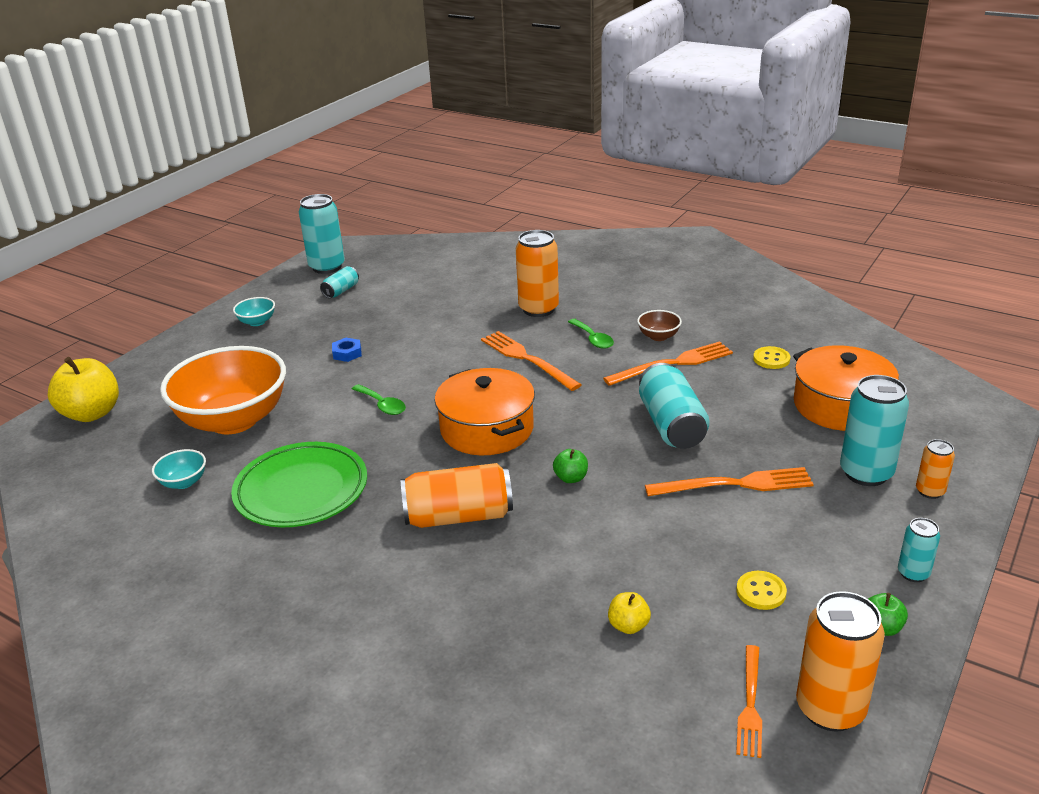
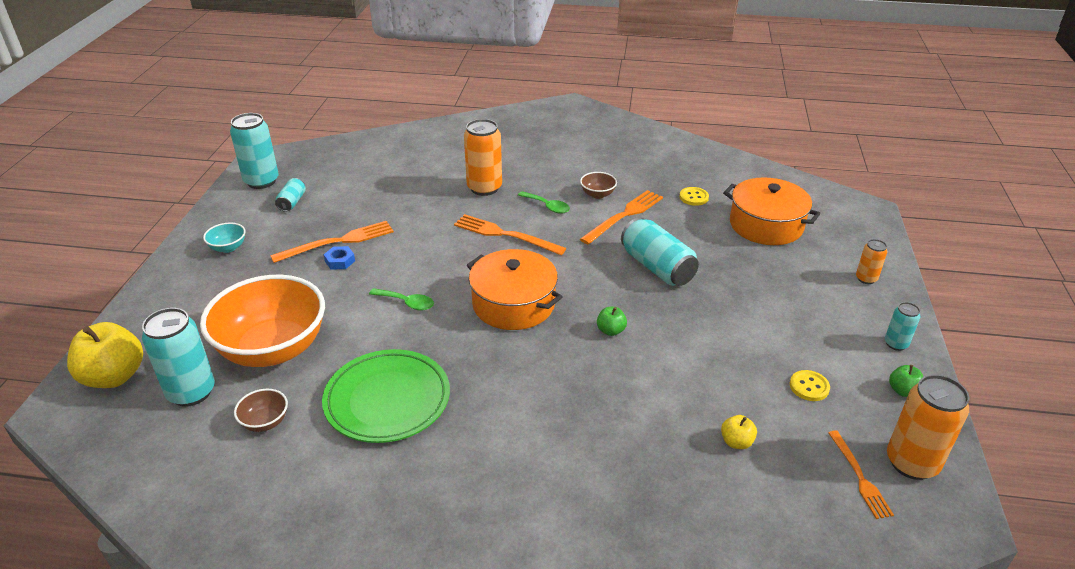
camera: 25 degrees left, 5 degrees up
turquoise bowl [152,449,206,489] -> brown bowl [234,389,288,432]
orange can [401,463,513,528] -> none
orange fork [645,467,814,496] -> orange fork moved to [270,221,394,263]
turquoise can [840,375,909,486] -> turquoise can moved to [142,308,215,407]

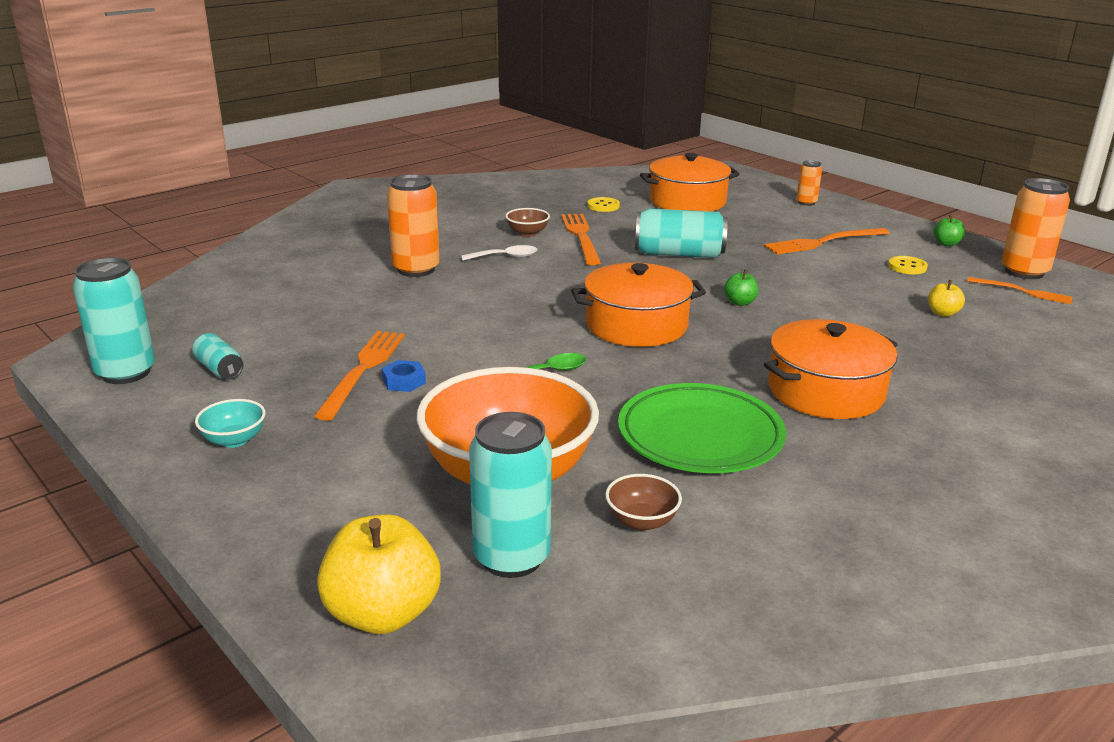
camera: 50 degrees left, 10 degrees down
orange fork [454,214,566,255] -> orange fork moved to [764,228,890,254]
green spoon [518,191,570,214] -> white spoon [461,245,537,261]
turquoise can [885,302,921,351] -> none
none -> orange pot [764,319,898,419]

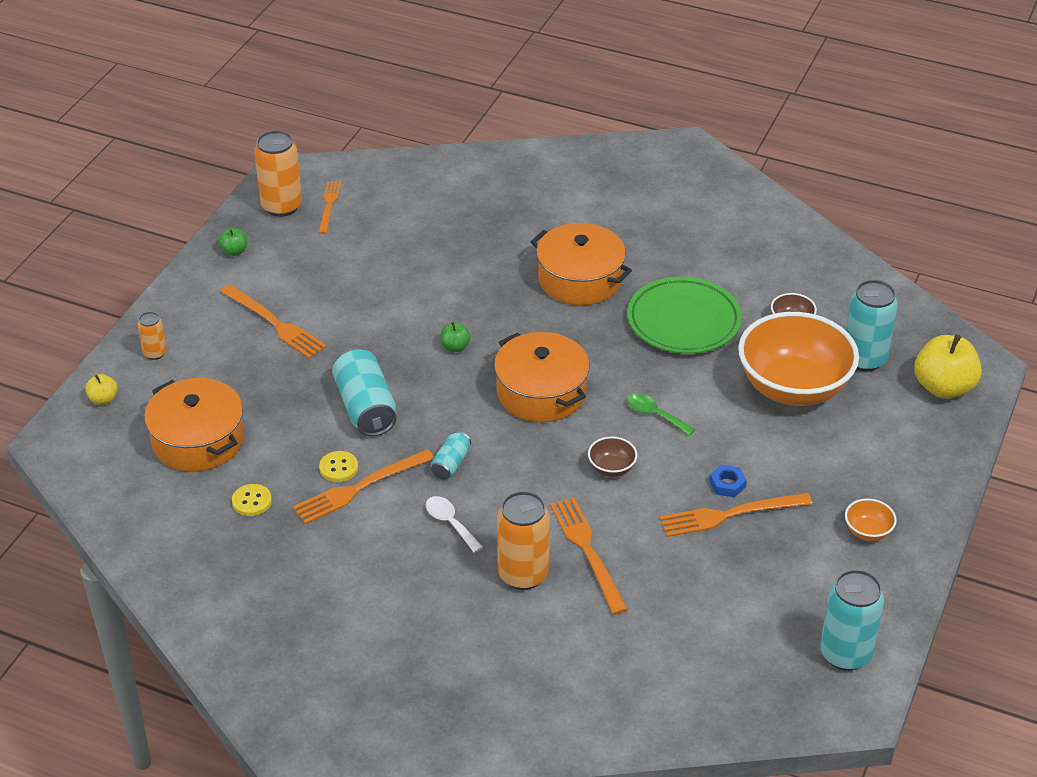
camera: 115 degrees left, 15 degrees up
turquoise can [192,333,243,380] -> turquoise can moved to [431,431,471,479]
turquoise bowl [195,399,266,448] -> orange bowl [845,498,897,541]
brown bowl [505,208,550,237] -> brown bowl moved to [588,436,638,477]
yellow button [888,256,928,274] -> yellow button moved to [319,451,358,482]
yellow apple [928,280,965,317] -> yellow apple moved to [85,374,118,405]
none -> orange fork [550,497,628,615]

